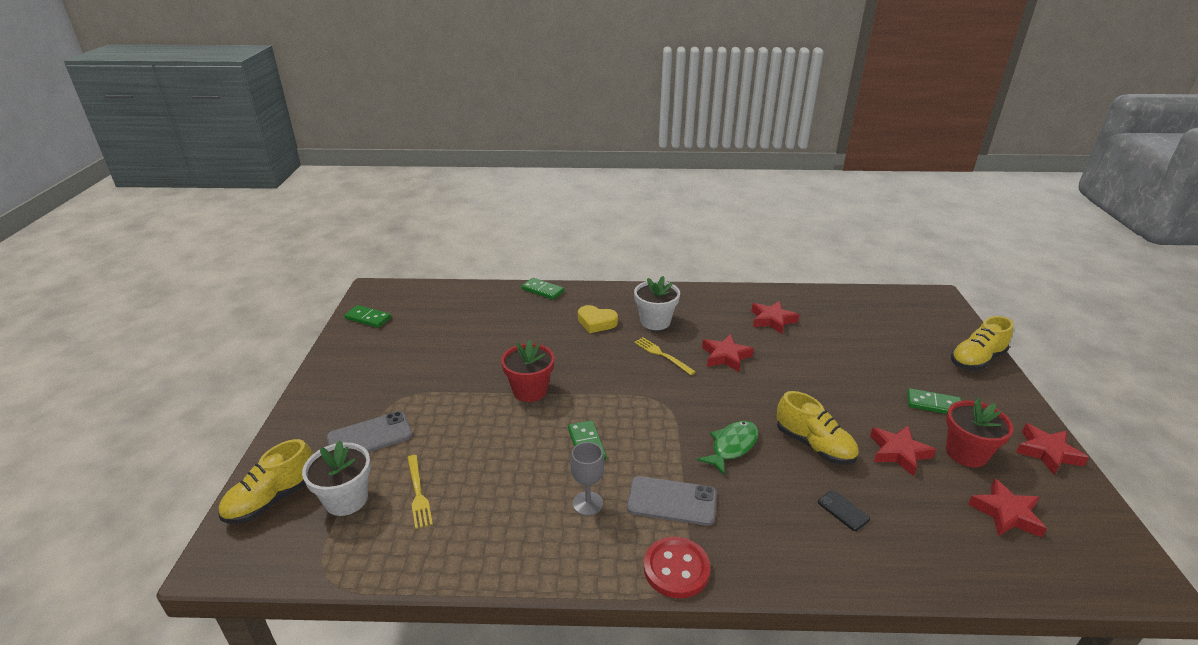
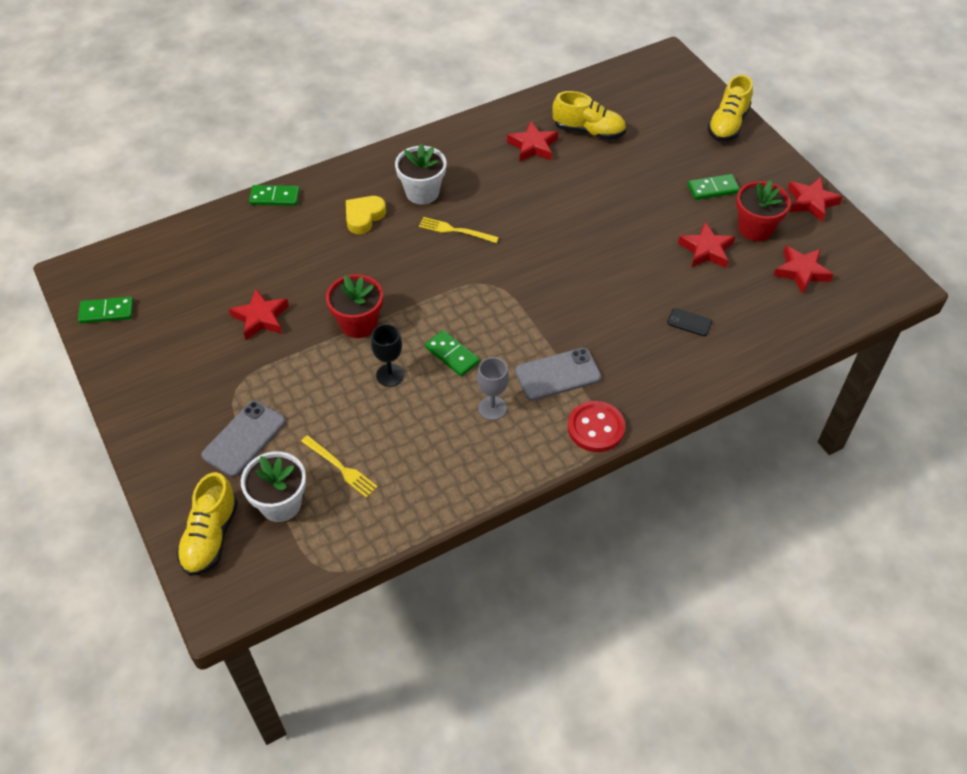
camera: 30 degrees left, 20 degrees up
yellow heart [578,305,618,333] -> yellow heart turned 135 degrees clockwise [346,196,386,234]
green fish [697,421,758,476] -> none
red star [702,334,754,372] -> red star moved to [229,289,289,340]
yellow shoe [777,391,859,465] -> yellow shoe moved to [553,91,626,140]
none -> black goblet [371,324,404,387]

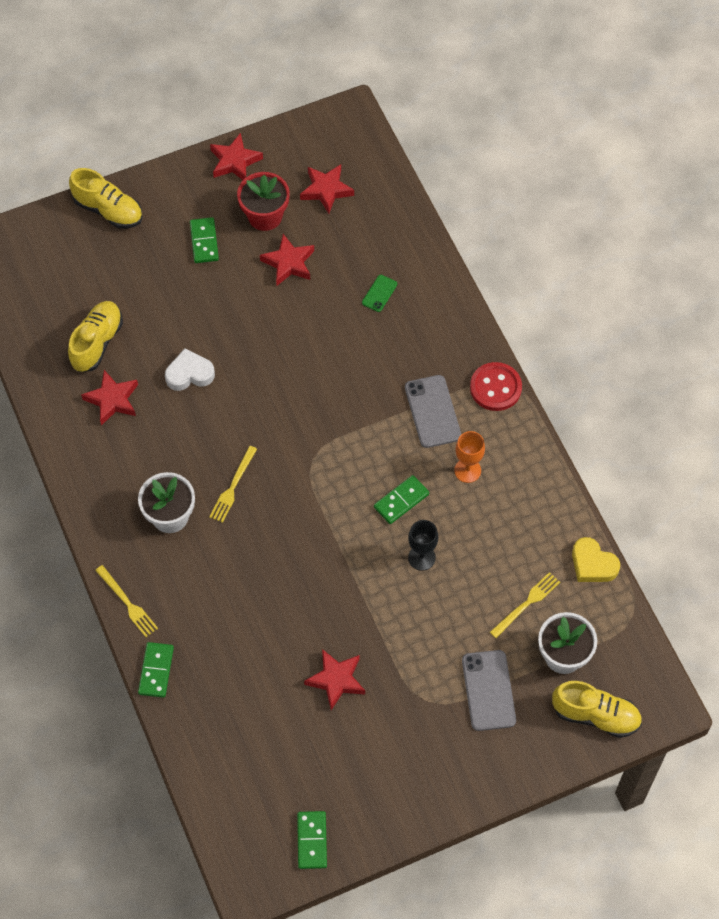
camera: 85 degrees left, 10 degrees up
grey phone [201,401,286,477] -> grey phone turned 45 degrees clockwise [462,650,516,731]
red flower pot [326,274,383,338] -> none
yellow heart [346,196,386,234] -> yellow heart moved to [572,537,620,582]
grey goblet [477,357,509,420] -> orange goblet [454,431,485,483]
black phone [667,308,712,336] -> green phone [362,275,397,312]
none -> yellow fork [95,565,158,637]
none -> white heart [165,348,215,391]

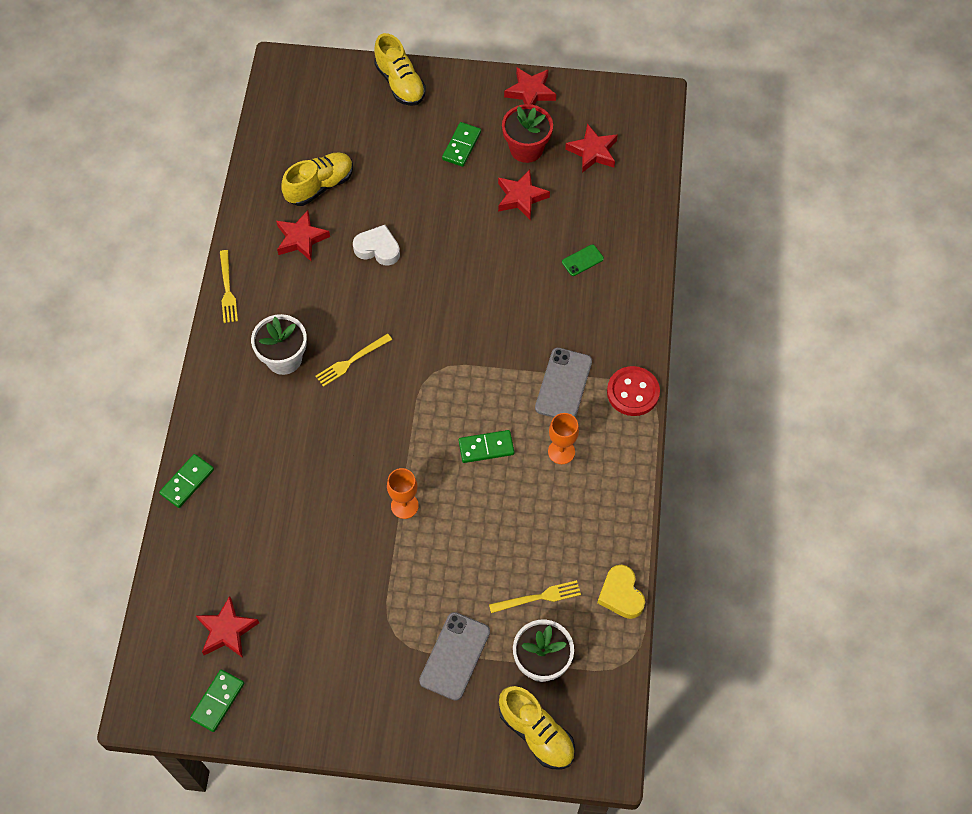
camera: 30 degrees right, 0 degrees up
yellow fork [95,565,158,637] -> yellow fork moved to [220,250,238,323]
red star [304,649,365,710] -> red star moved to [195,596,259,658]
black goblet [408,520,438,571] -> none
none -> orange goblet [387,468,419,519]

